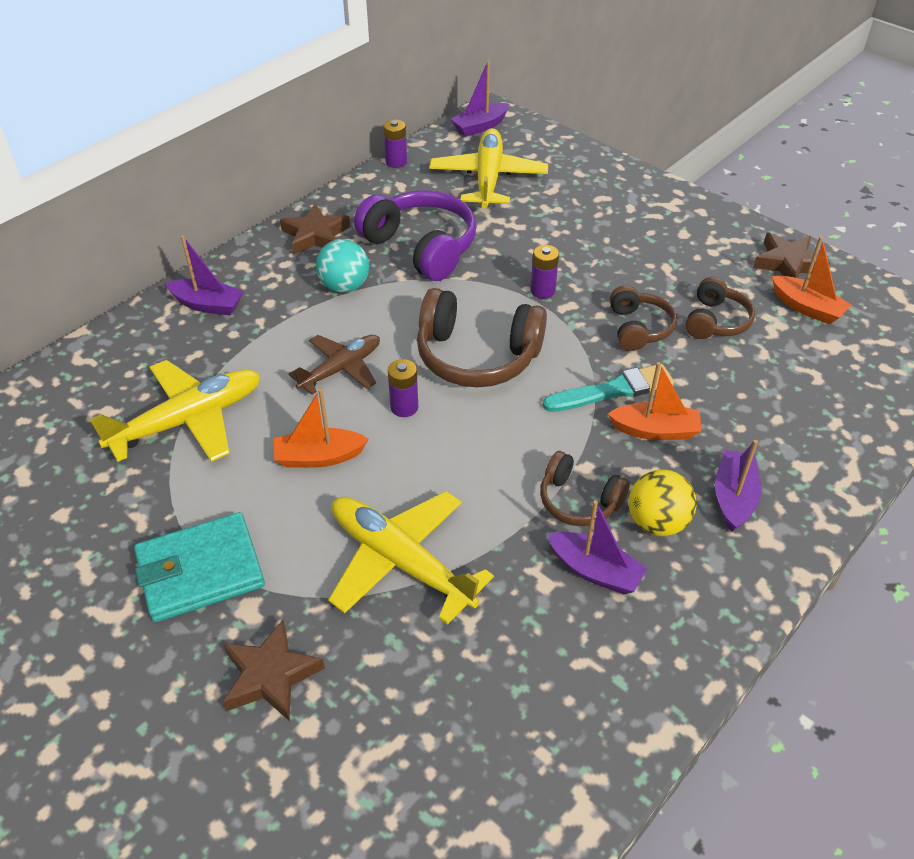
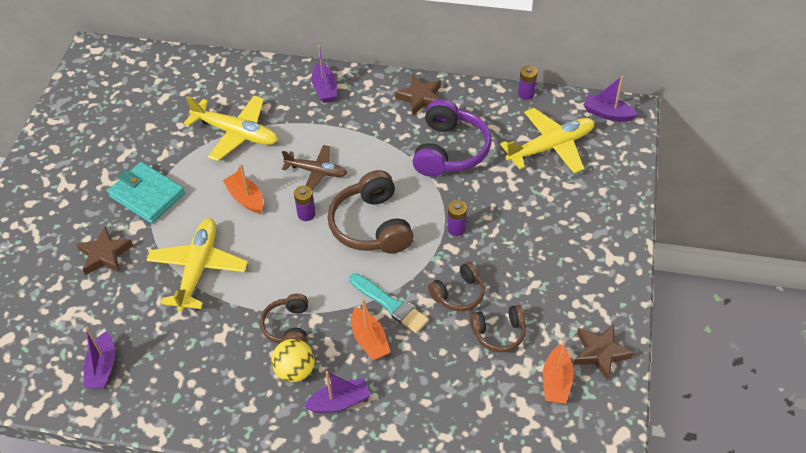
camera: 60 degrees right, 5 degrees up
turquoise ball [316,239,369,293] -> none
purple boat [547,500,648,595] -> purple boat moved to [84,327,115,389]

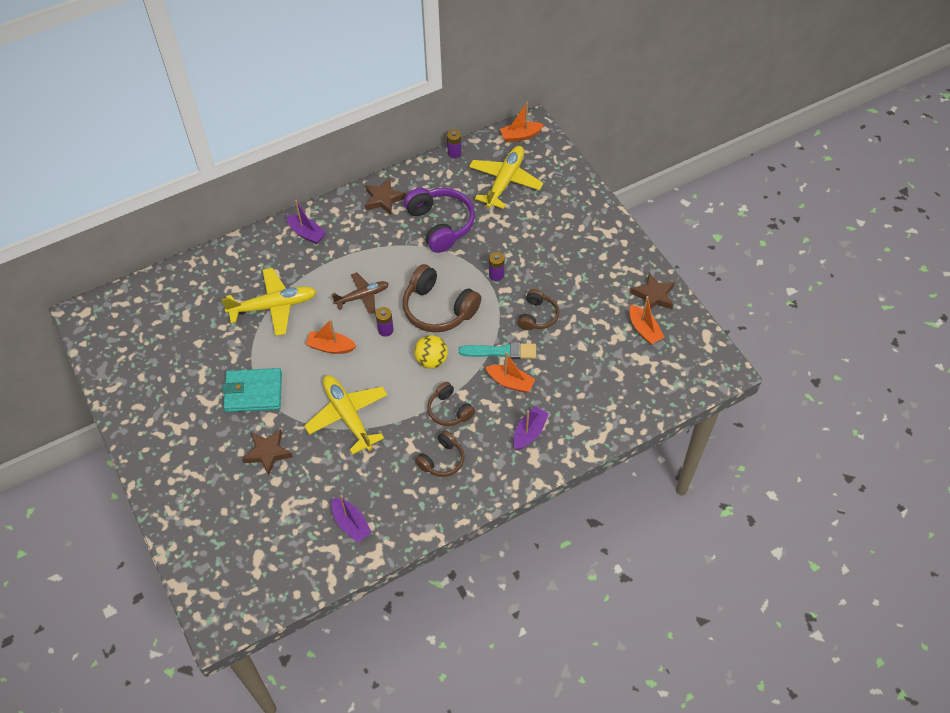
camera: 40 degrees left, 5 degrees up
yellow ball [271,339,315,382] -> yellow ball moved to [414,335,448,369]
brown headphones [470,305,526,352] -> brown headphones moved to [415,430,464,477]
purple boat [584,76,638,122] -> orange boat [500,102,544,142]

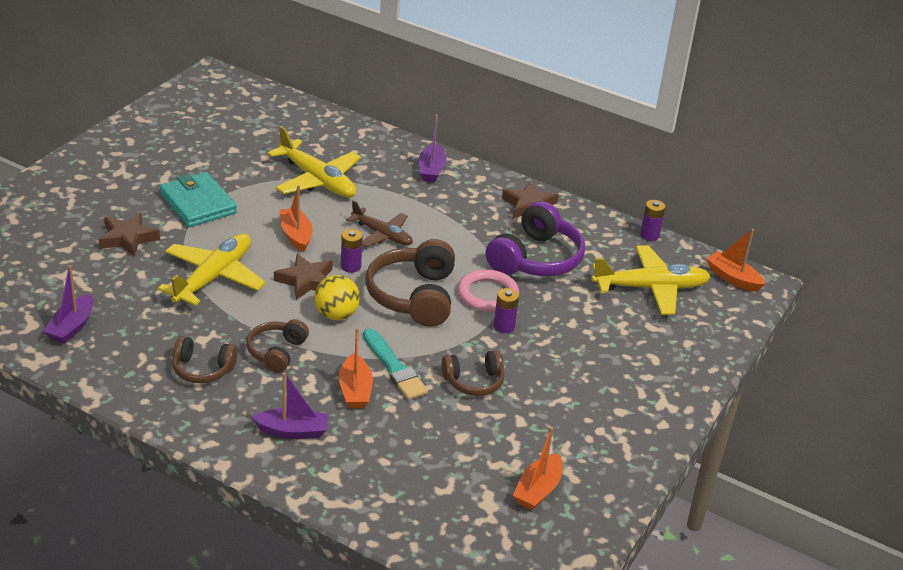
camera: 55 degrees right, 20 degrees down
brown star [630,273,675,309] -> brown star moved to [274,254,333,300]
none -> pink ring [458,269,519,312]

